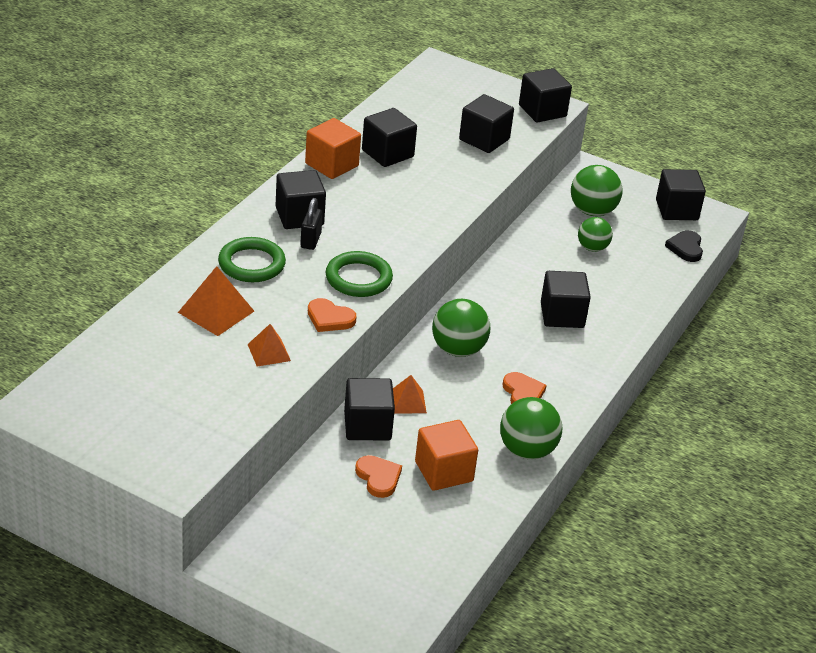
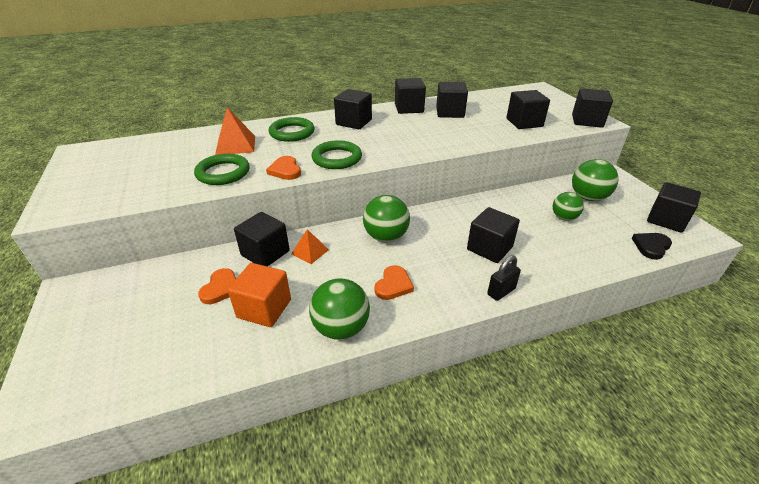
camera: 45 degrees right, 0 degrees up
orange pyramid [247,324,291,367] -> green ring [194,154,250,185]
black padlock [300,198,323,250] -> black padlock moved to [487,255,521,301]
orange cube [305,118,361,179] -> black cube [395,78,426,114]

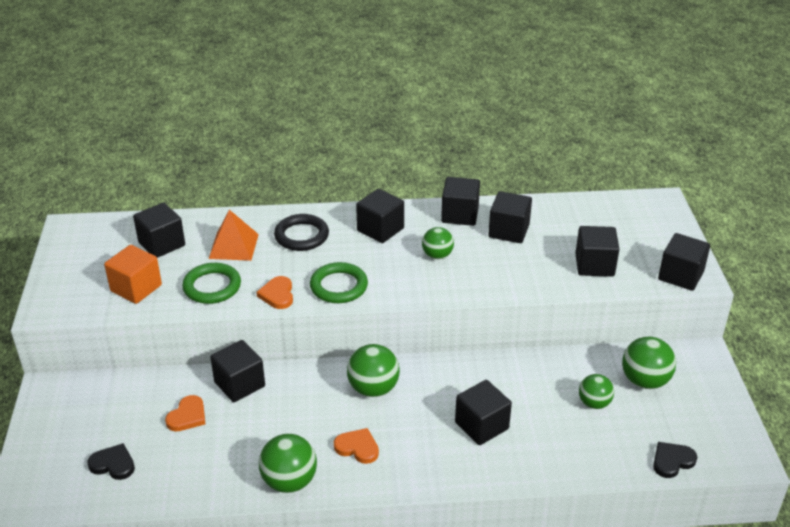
camera: 15 degrees right, 0 degrees up
orange cube [228,263,291,327] -> orange cube moved to [104,245,162,304]
green ring [269,117,315,142] -> black ring [274,214,329,251]
orange pyramid [291,229,329,264] -> none
orange heart [375,265,414,300] -> orange heart turned 105 degrees counterclockwise [334,428,379,464]
black padlock [487,255,521,301] -> none
black cube [647,182,701,233] -> black cube moved to [133,203,185,258]
none -> black heart [87,443,135,480]
none -> green ball [422,227,454,259]

